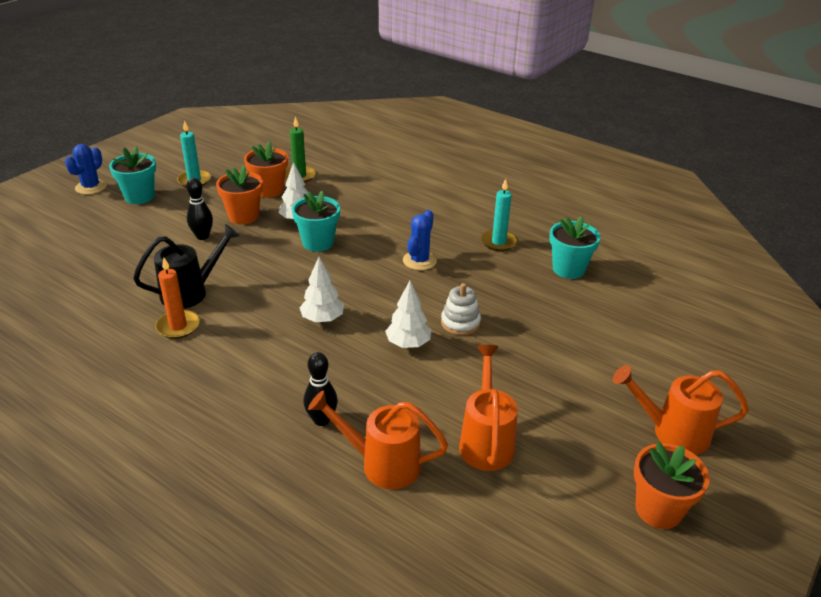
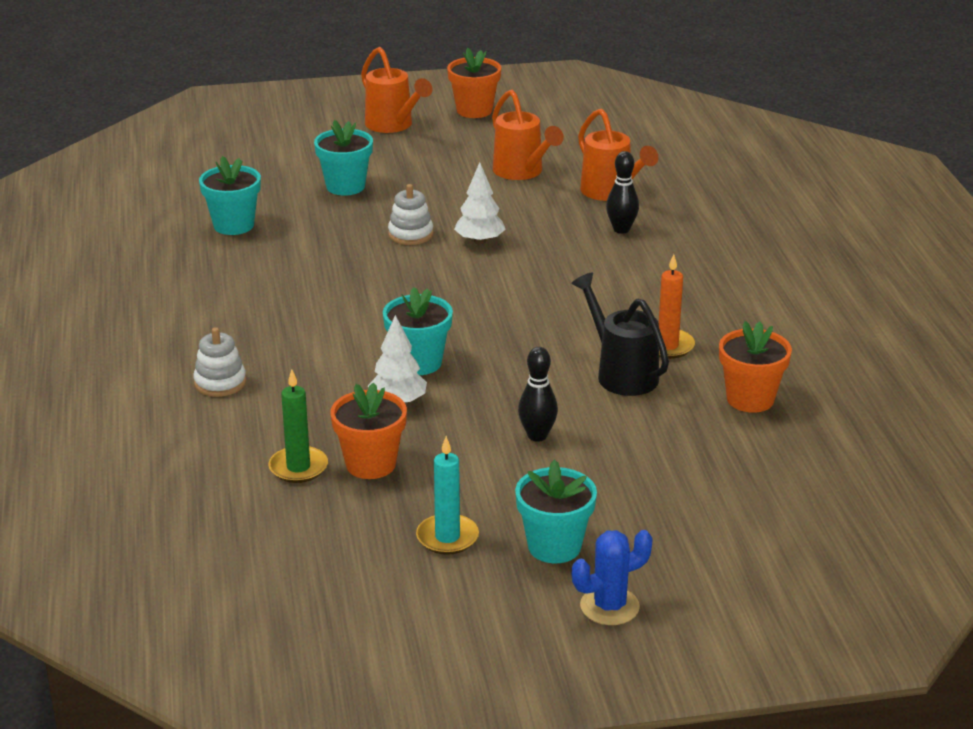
camera: 135 degrees left, 5 degrees down
black watering can [133,224,240,309] -> black watering can turned 45 degrees clockwise [571,272,669,396]
orange flower pot [216,166,263,224] -> orange flower pot moved to [719,321,792,413]
white tree [299,257,344,323] -> none
blue cactus [403,210,437,270] -> none
orange watering can [459,345,518,471] -> orange watering can turned 75 degrees counterclockwise [492,90,564,180]
turquoise candle [481,179,518,251] -> none
none -> white stacking toy [193,327,246,397]
none -> turquoise flower pot [314,120,373,196]

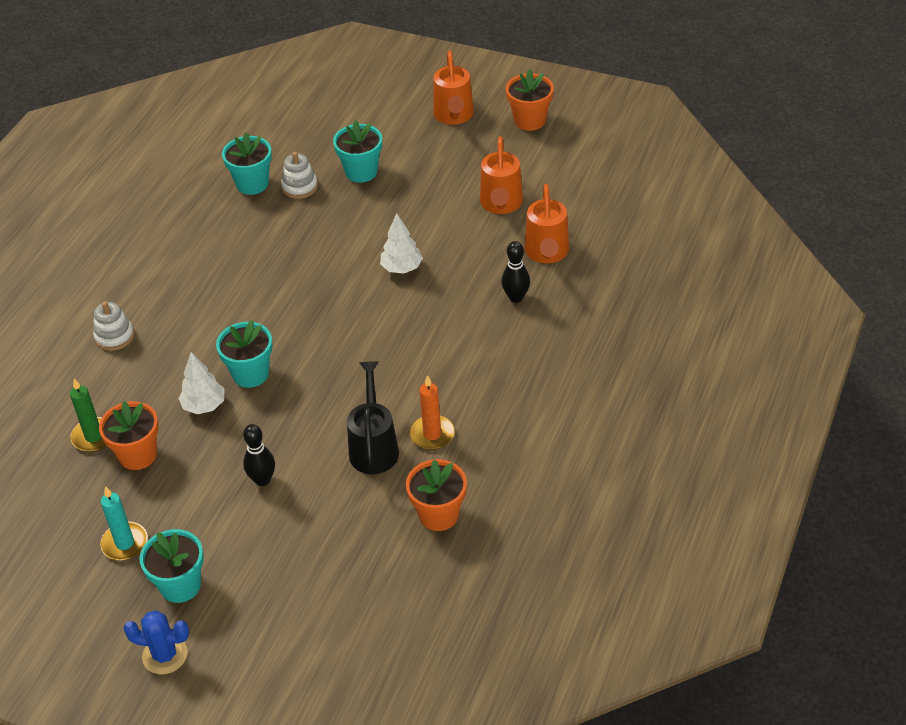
camera: 35 degrees right, 15 degrees up
white stacking toy [388,184,433,245] -> white stacking toy moved to [281,152,318,199]

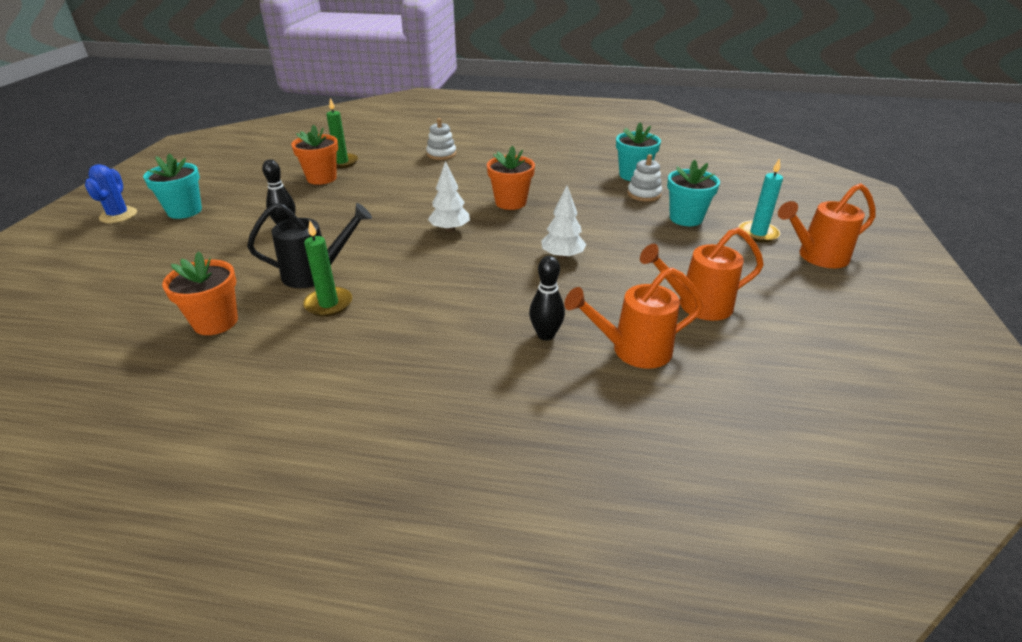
camera: 75 degrees right, 10 degrees down
turquoise candle [100,486,148,560] -> turquoise candle moved to [738,158,783,242]
white tree [178,352,224,414] -> white tree moved to [428,161,470,232]
turquoise flower pot [216,320,273,388] -> none
orange candle [410,375,455,450] -> green candle [303,221,352,317]
orange flower pot [506,69,554,131] -> orange flower pot moved to [487,146,535,210]

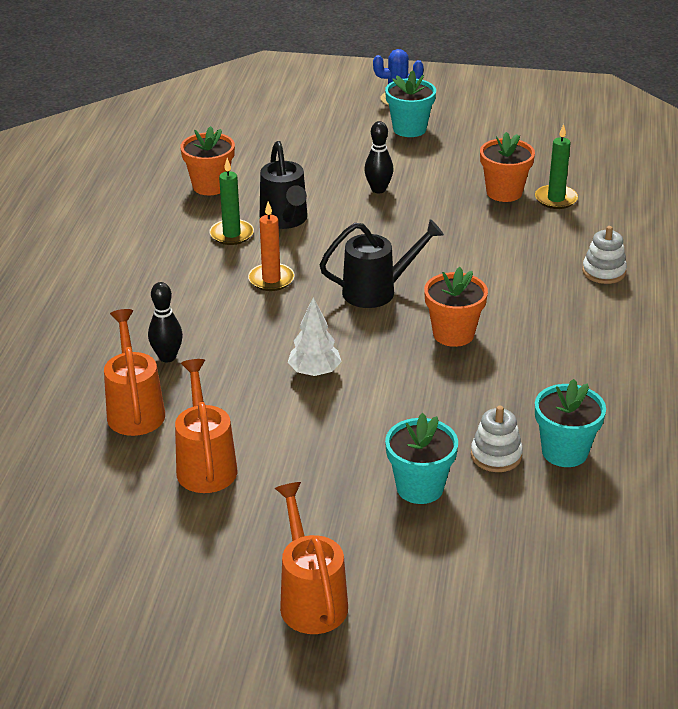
camera: 90 degrees right, 0 degrees up
white tree [428,161,470,232] -> black watering can [320,219,444,308]
turquoise candle [738,158,783,242] -> none
none -> orange candle [248,202,295,291]

